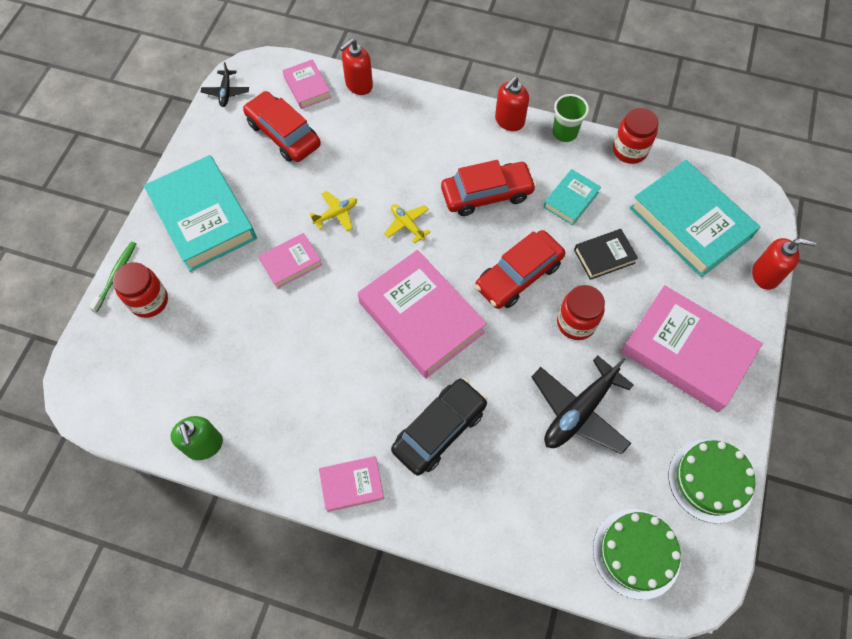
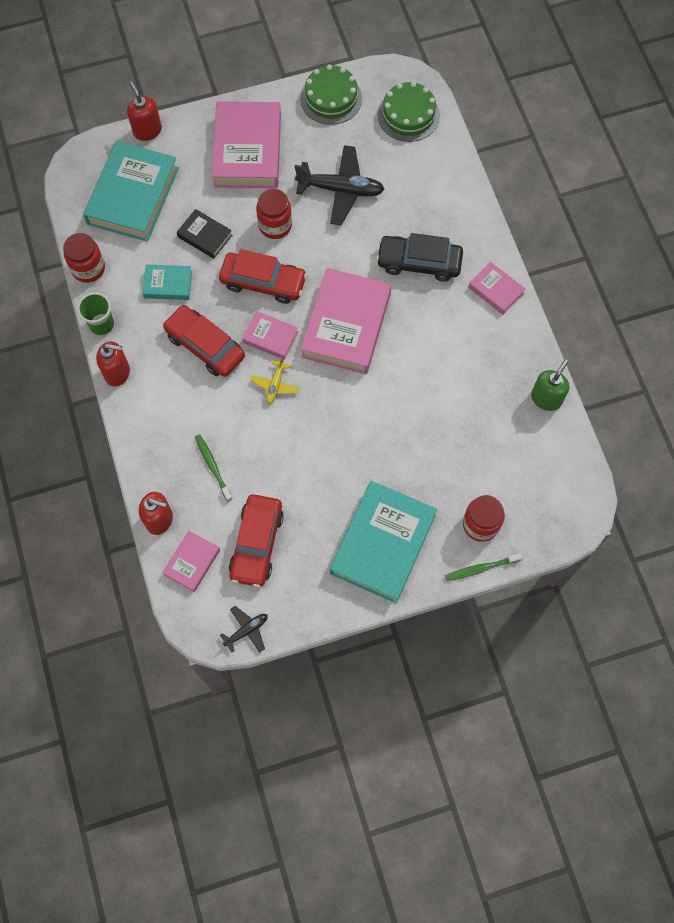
camera: 125 degrees left, 5 degrees up
pink book [259,233,322,289] -> pink book moved to [242,311,298,360]
yellow plane [310,191,357,231] -> none
none -> green toothbrush [195,434,233,501]

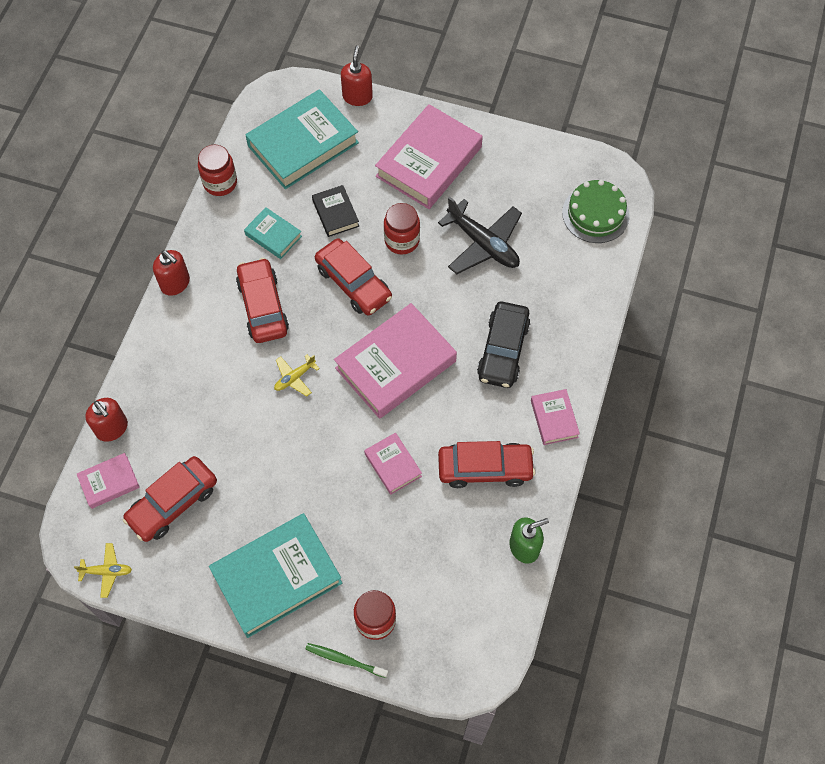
camera: 35 degrees right, 5 degrees down
green cup [77,292,114,335] -> none
green toothbrush [195,434,233,501] -> none
black plane [220,606,268,653] -> yellow plane [74,543,132,598]
pink book [242,311,298,360] -> pink book moved to [364,433,422,495]
green cake [300,65,362,125] -> none
black car [376,233,463,282] -> black car turned 120 degrees counterclockwise [477,302,531,388]
none -> red car [438,441,536,488]

